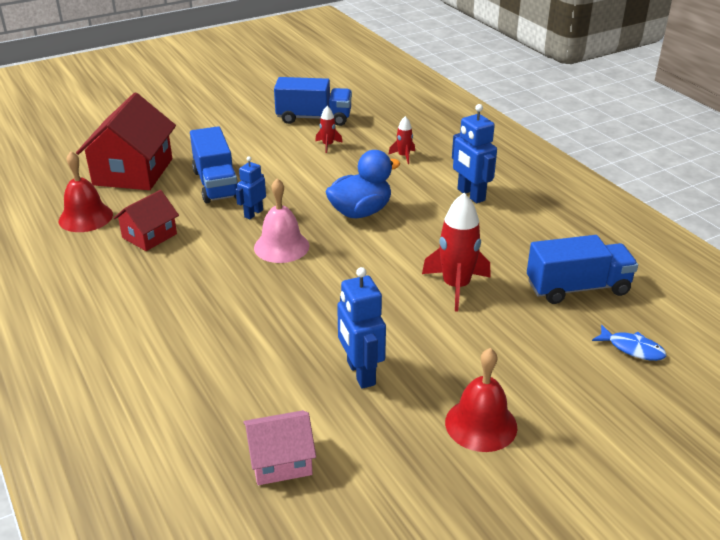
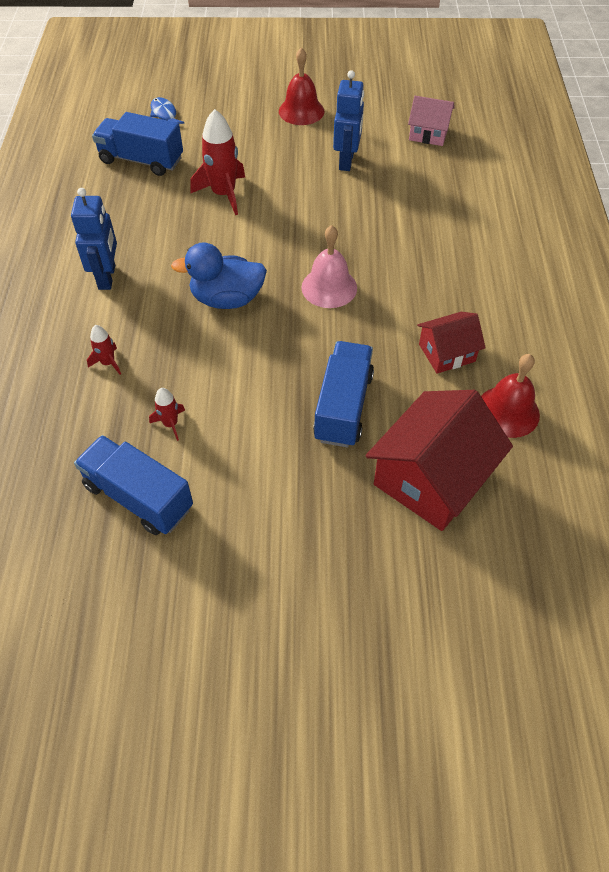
camera: 150 degrees left, 20 degrees up
blue robot [236,156,266,219] -> none

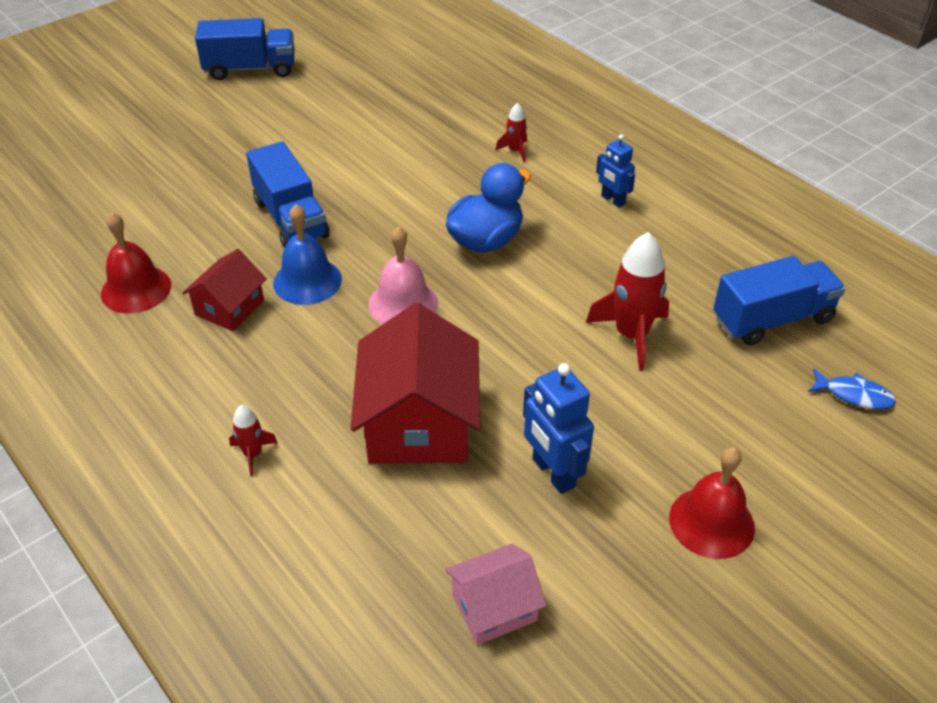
camera: 140 degrees right, 10 degrees down
blue robot [71,188,117,290] -> blue robot [596,134,635,208], size x0.63
blue truck [74,435,193,535] -> blue truck moved to [195,18,295,80]
red rocket [149,388,185,441] -> red rocket moved to [229,405,278,476]
red house [366,390,513,531] -> red house moved to [350,303,481,464]
none -> blue bell [273,204,342,305]

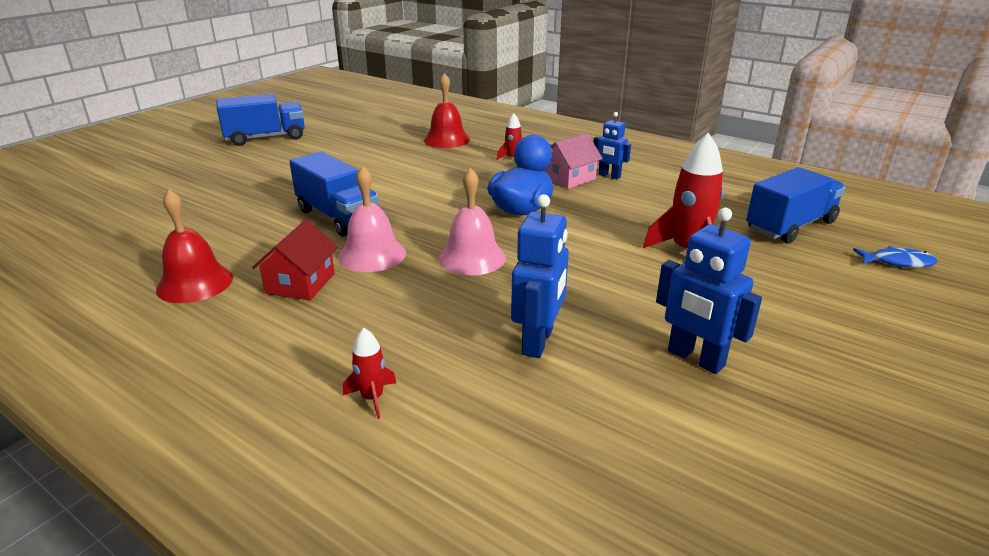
camera: 15 degrees left, 15 degrees down
blue bell [273,204,342,305] -> pink bell [339,165,406,272]
red house [350,303,481,464] -> blue robot [511,194,569,358]
pink house [445,544,547,645] -> pink house moved to [544,133,603,189]
red bell [669,447,755,559] -> red bell moved to [424,73,470,148]

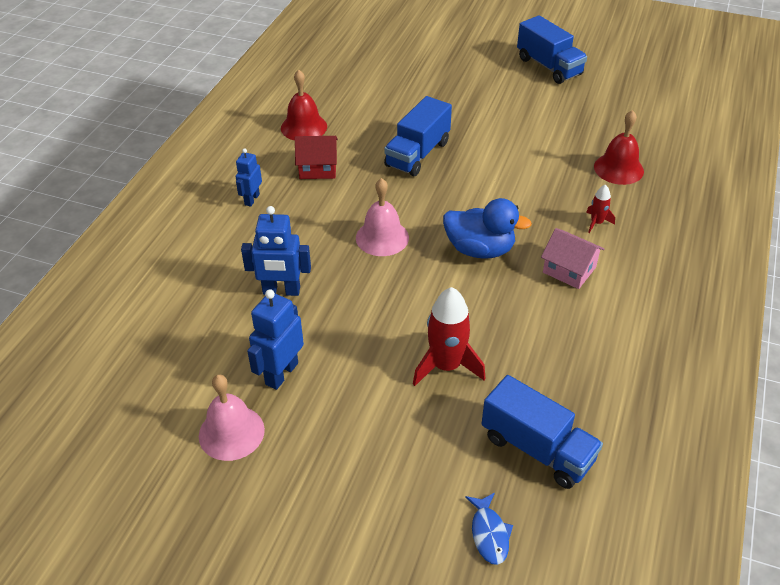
camera: 75 degrees right, 15 degrees up
pink bell [339,165,406,272] -> pink bell moved to [199,374,265,461]
red rocket [343,328,396,419] -> none
blue robot [594,112,631,179] -> blue robot moved to [236,148,262,207]

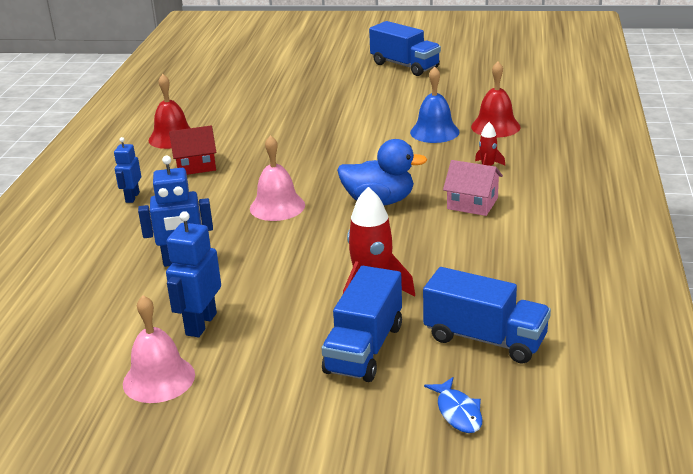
camera: 10 degrees left, 15 degrees down
blue truck [384,96,452,176] -> blue truck moved to [321,266,402,382]
none -> blue bell [410,66,459,143]

